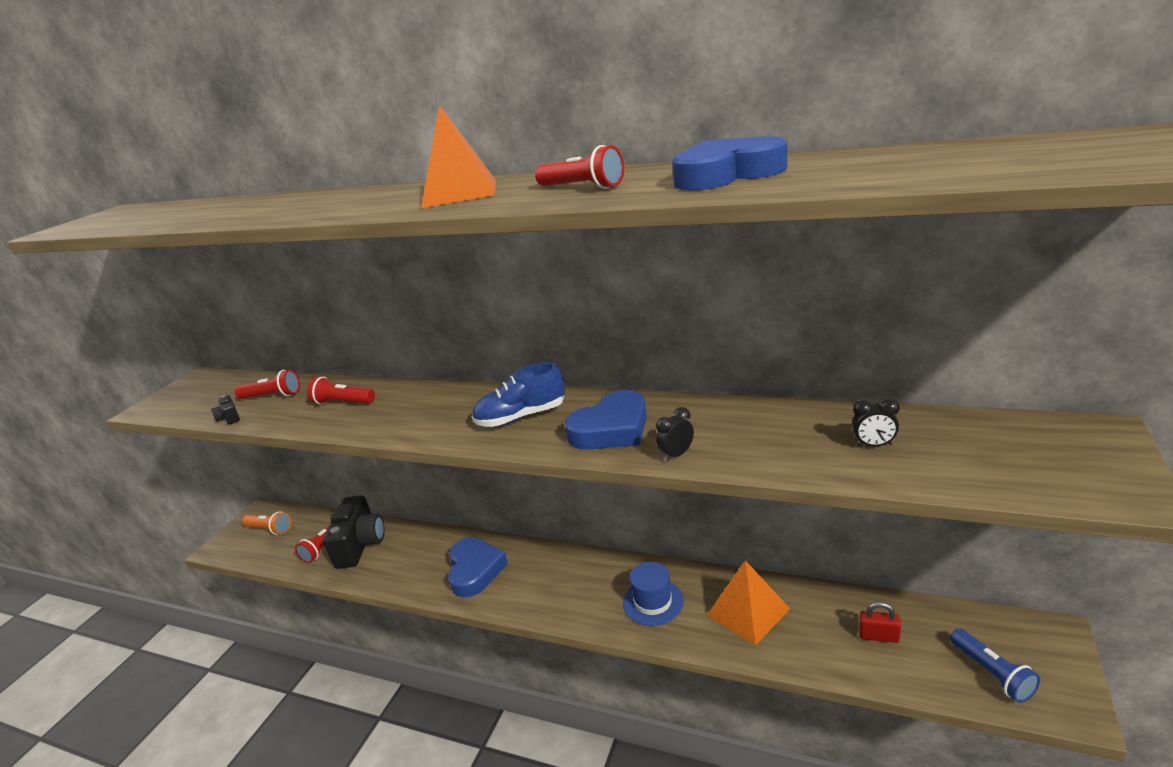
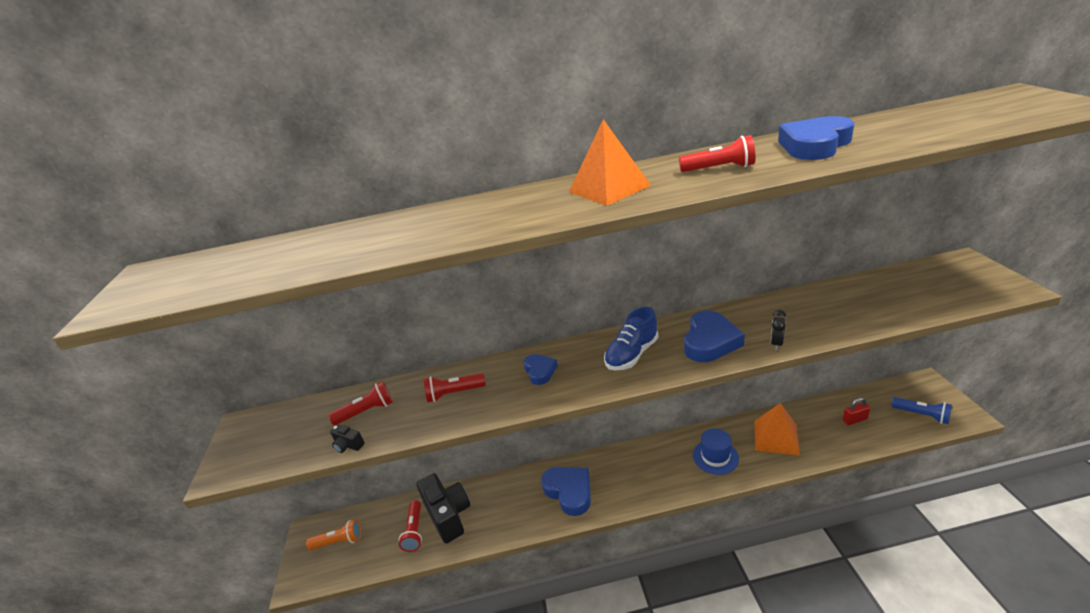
camera: 30 degrees left, 5 degrees up
black clock [852,398,899,446] -> none
none -> blue heart [523,354,558,385]

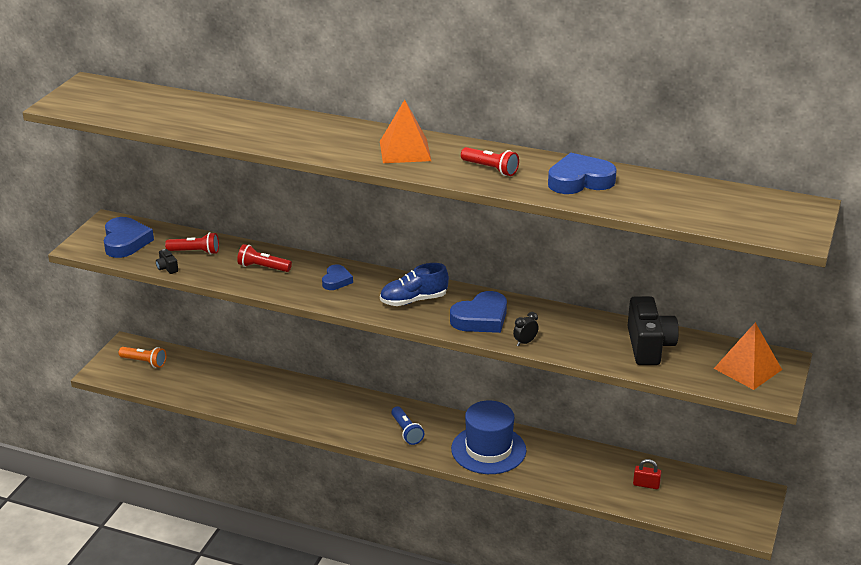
camera: 25 degrees right, 0 degrees up
red flashlight [399,500,422,552] -> none
black camera [417,473,470,544] -> black camera moved to [628,296,679,365]
blue heart [541,467,591,516] -> blue heart moved to [104,217,154,258]
blue hat [693,428,739,475] -> blue hat [451,400,526,474], size x1.61
orange pyramid [754,403,800,455] -> orange pyramid moved to [714,322,782,390]
blue flashlight [891,397,952,424] -> blue flashlight moved to [391,406,424,445]

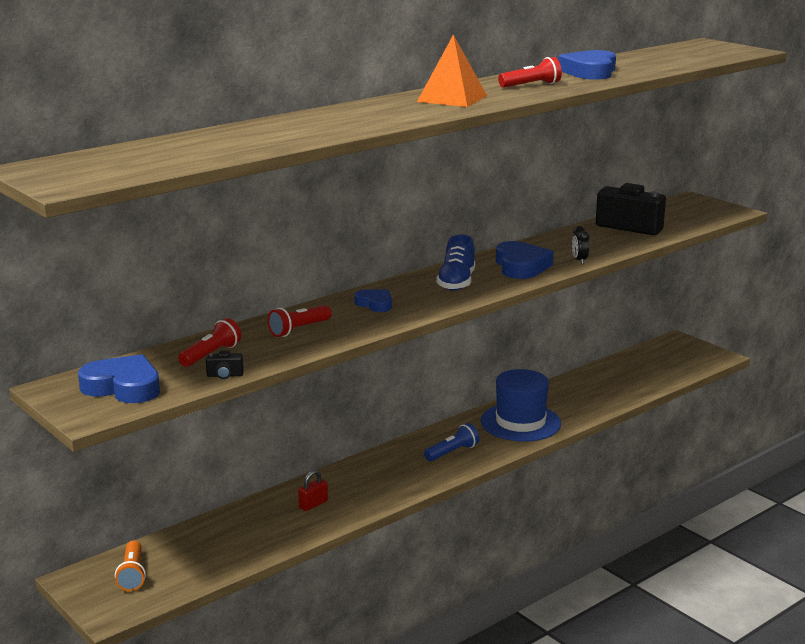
camera: 60 degrees left, 10 degrees down
orange flashlight [119,347,166,368] -> orange flashlight turned 120 degrees clockwise [115,541,146,591]
blue flashlight [391,406,424,445] -> blue flashlight turned 45 degrees counterclockwise [424,423,479,461]
red padlock [633,459,661,489] -> red padlock moved to [298,470,328,511]
orange pyramid [714,322,782,390] -> none

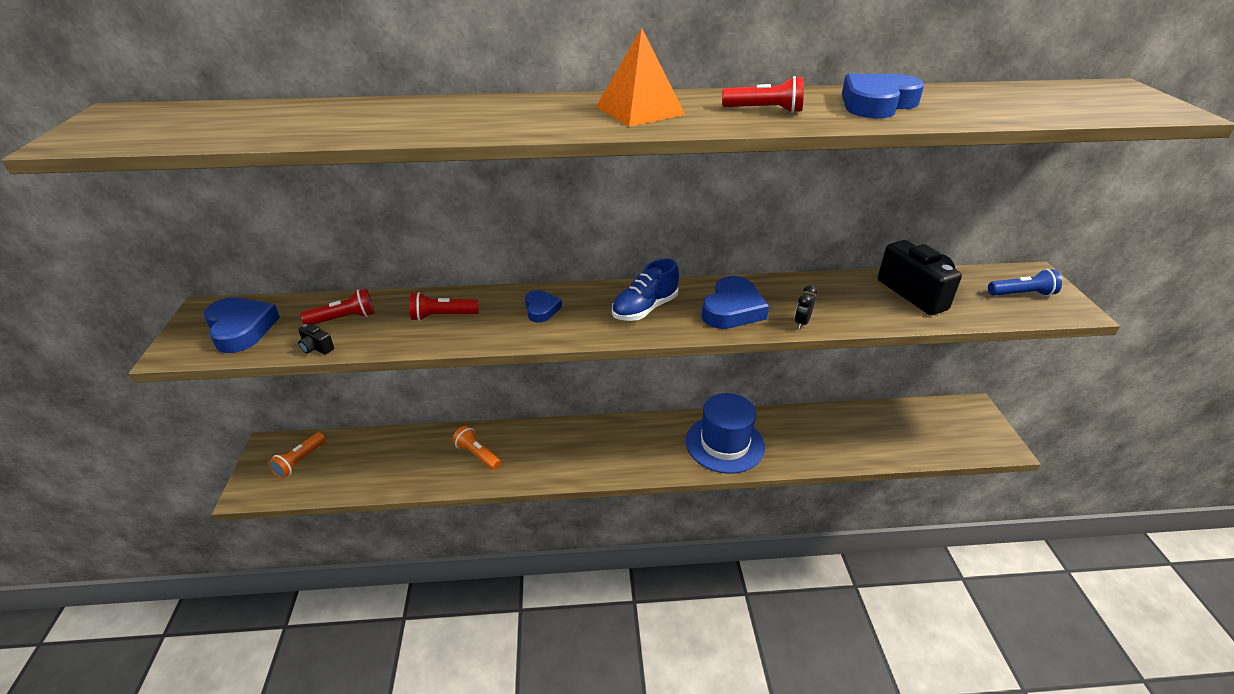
camera: 35 degrees right, 15 degrees up
red padlock [298,470,328,511] -> orange flashlight [452,426,501,470]
blue flashlight [424,423,479,461] -> blue flashlight moved to [988,269,1062,296]

